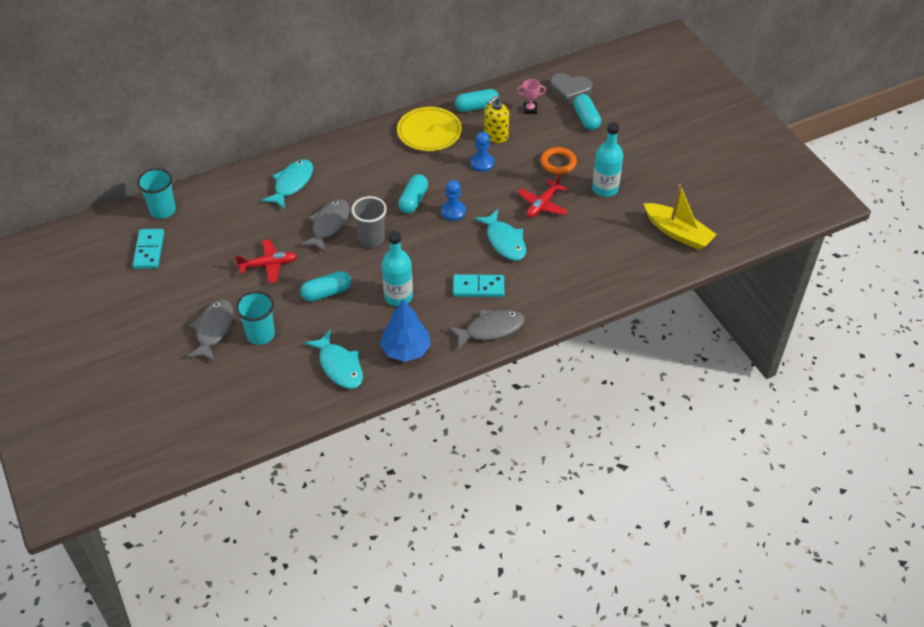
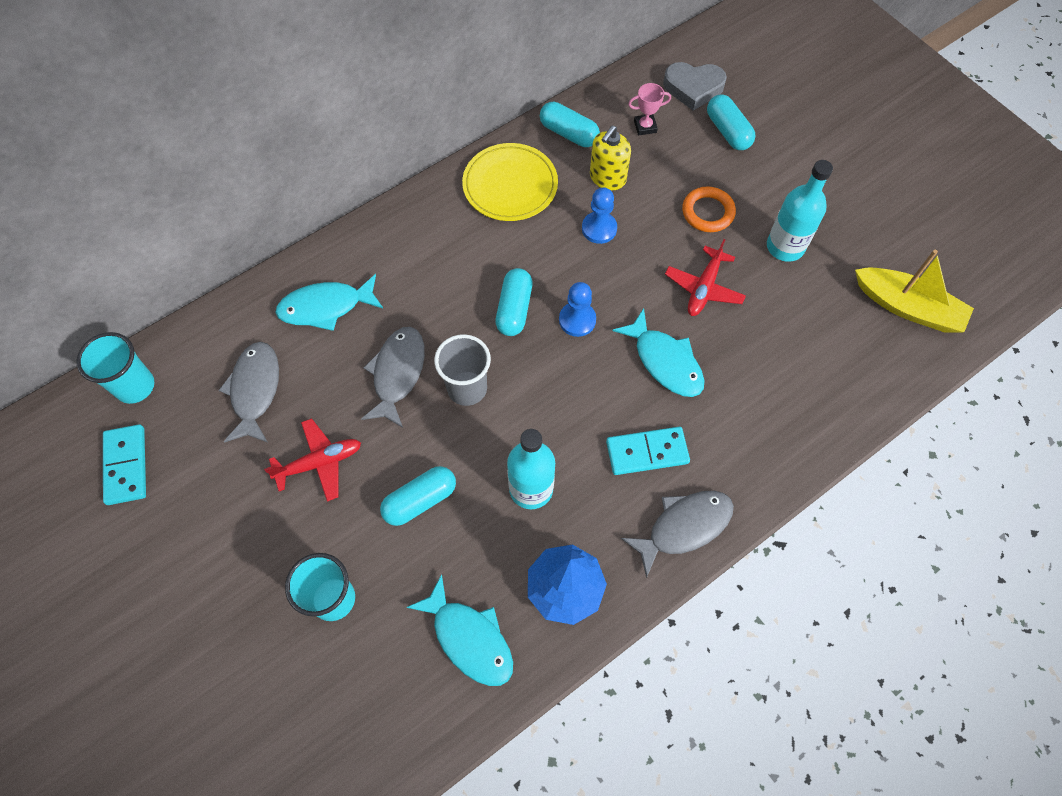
camera: 10 degrees left, 15 degrees up
grey fish [186,299,233,362] -> grey fish moved to [219,342,279,443]
turquoise fish [261,159,313,209] -> turquoise fish turned 120 degrees counterclockwise [275,274,383,331]
turquoise capsule [455,89,499,112] -> turquoise capsule turned 60 degrees clockwise [540,102,600,147]

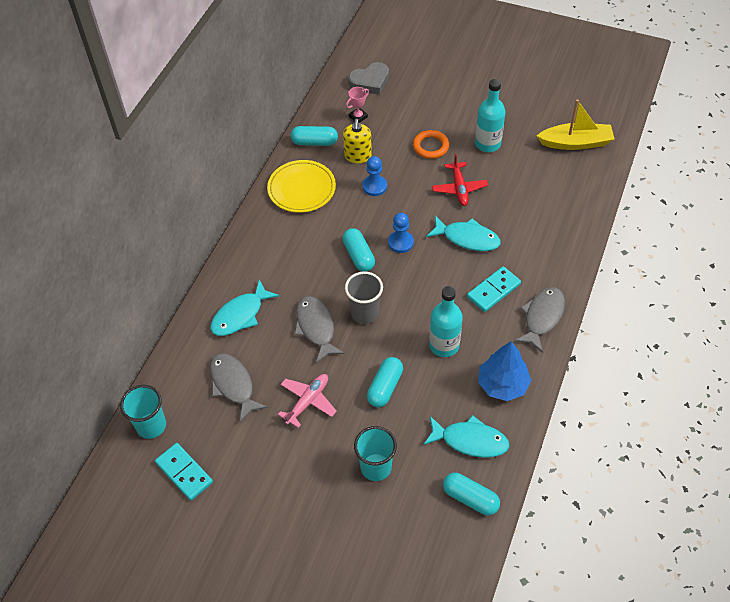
camera: 30 degrees left, 10 degrees down
red plane [264,418,361,502] -> pink plane [278,374,337,428]
turquoise capsule [707,94,755,150] -> turquoise capsule moved to [443,473,500,515]

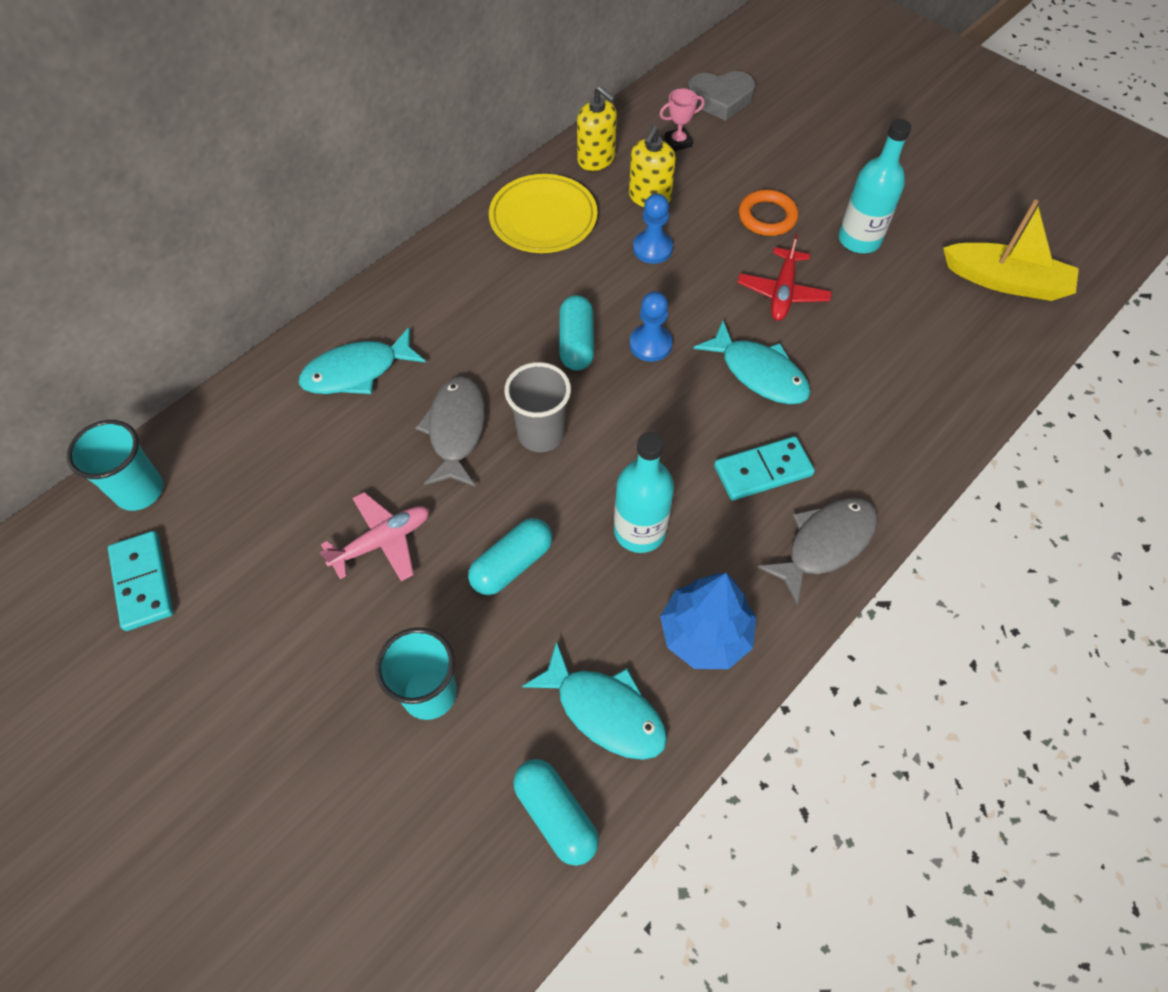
camera: 20 degrees right, 5 degrees up
grey fish [210,353,268,422] -> none
turquoise capsule [291,126,338,146] -> yellow soap dispenser [577,86,617,171]

